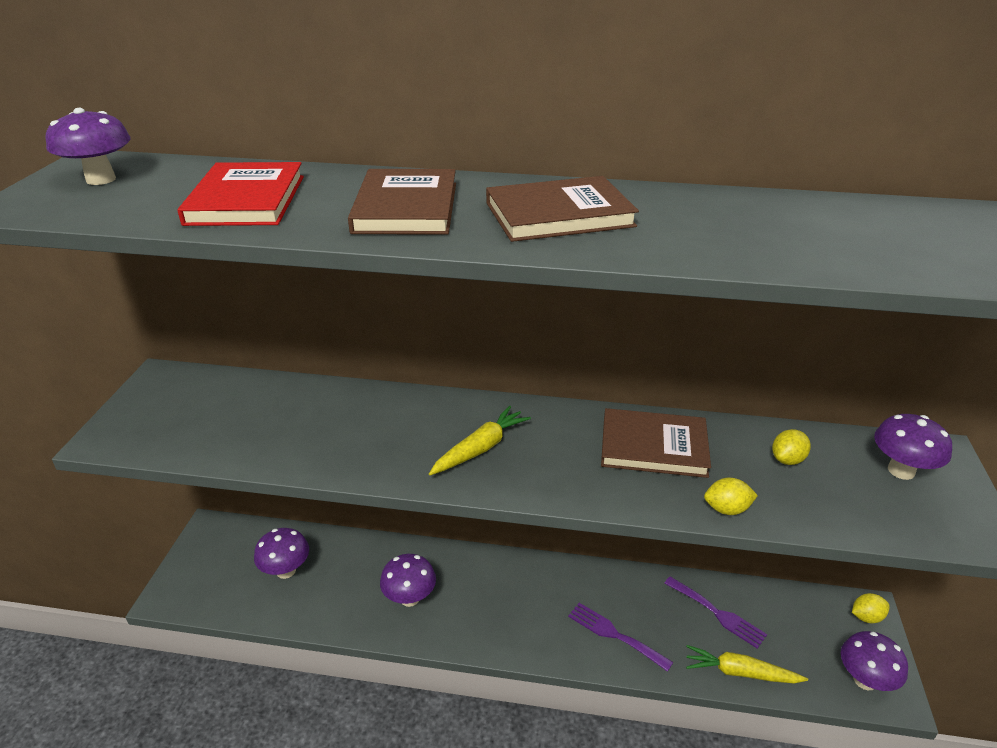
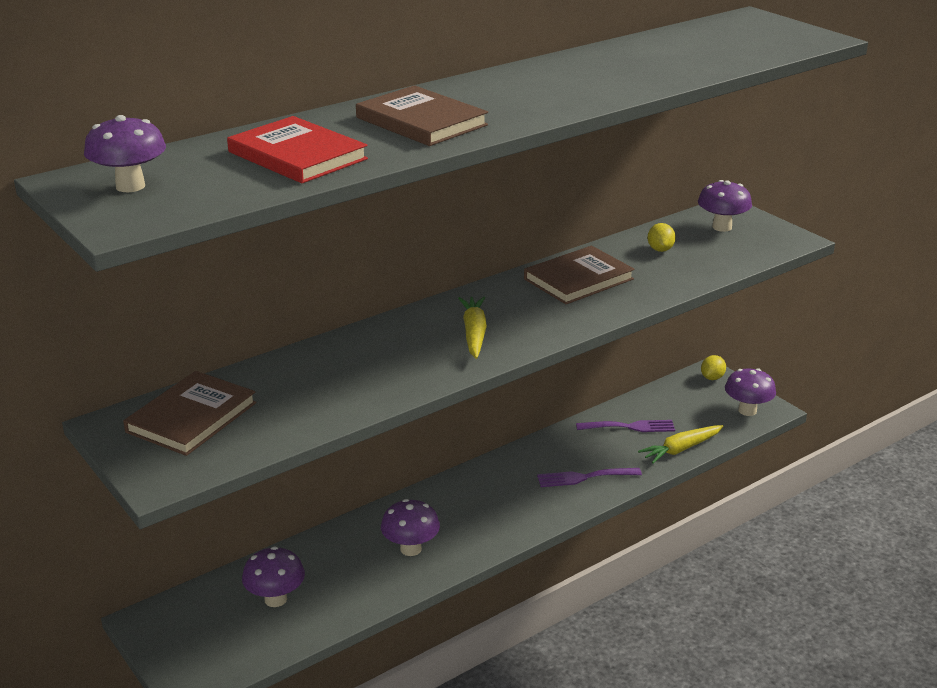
camera: 45 degrees left, 5 degrees down
brown book [486,176,639,242] -> brown book moved to [123,371,257,456]
yellow lemon [704,477,758,515] -> none

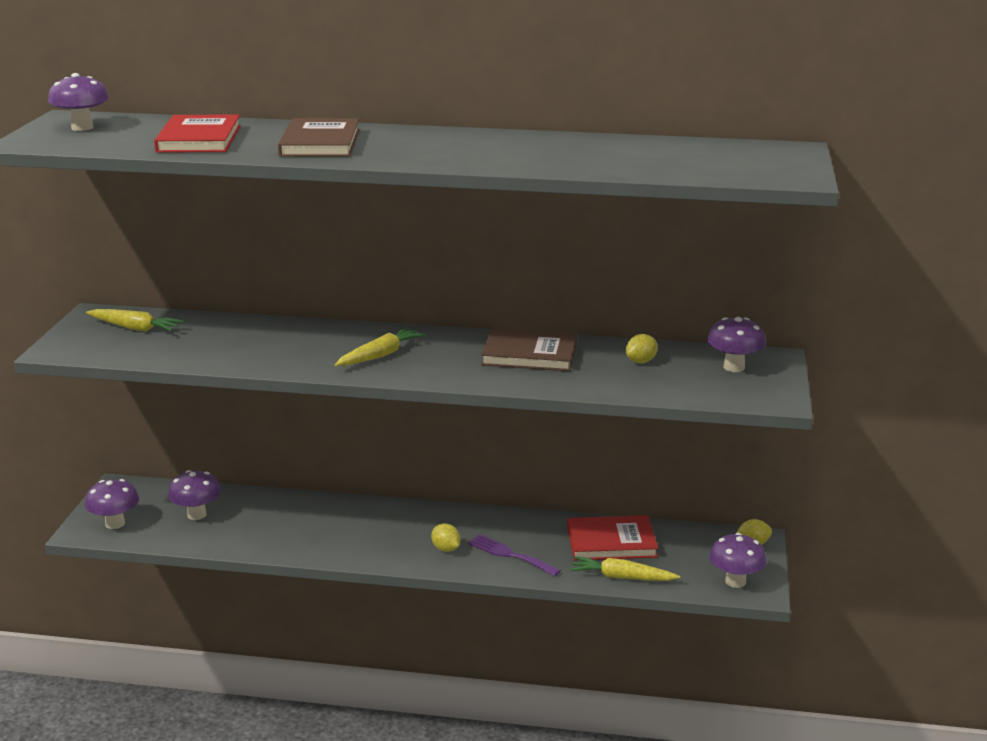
camera: 45 degrees right, 5 degrees down
brown book [123,371,257,456] -> yellow carrot [86,309,184,332]
purple mushroom [381,499,440,556] -> purple mushroom moved to [85,479,139,529]
purple fork [576,420,675,432] -> red book [567,515,658,560]
none -> yellow lemon [431,524,460,552]

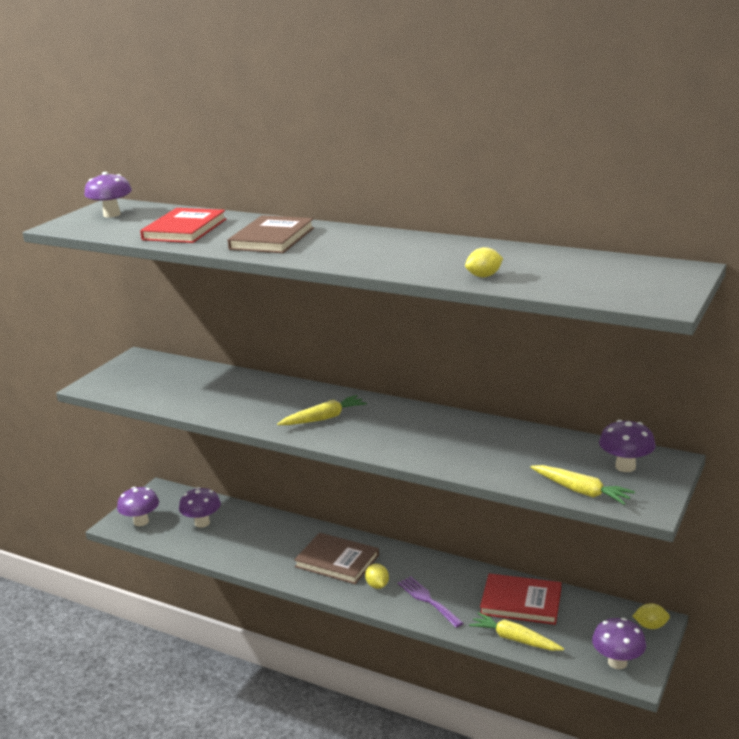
camera: 20 degrees right, 0 degrees up
yellow carrot [86,309,184,332] -> yellow carrot moved to [530,465,635,505]
brown book [481,328,577,371] -> brown book moved to [294,533,379,584]
yellow lemon [626,334,658,363] -> yellow lemon moved to [465,247,503,277]

